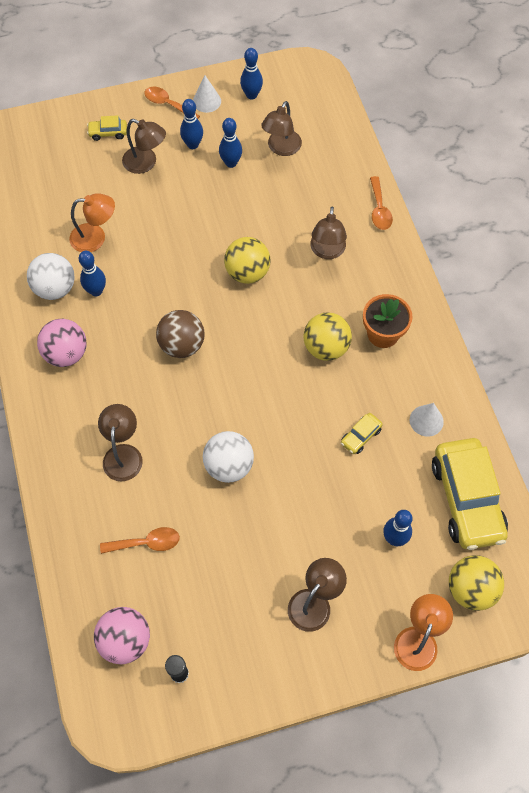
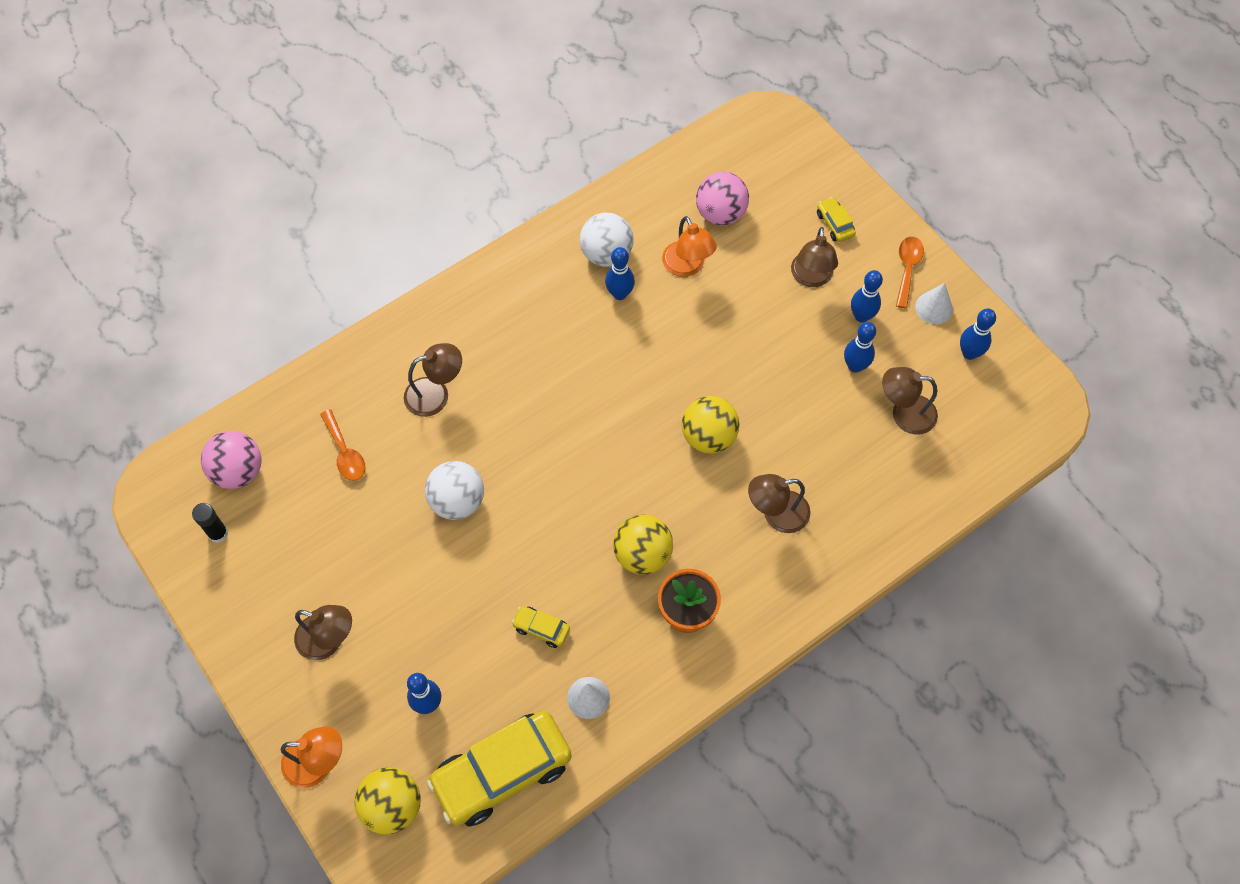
camera: 70 degrees right, 0 degrees up
pink ball [37,319,87,367] -> pink ball moved to [696,172,749,225]
brown ball [156,310,205,358] -> none
orange spoon [370,176,393,230] -> none

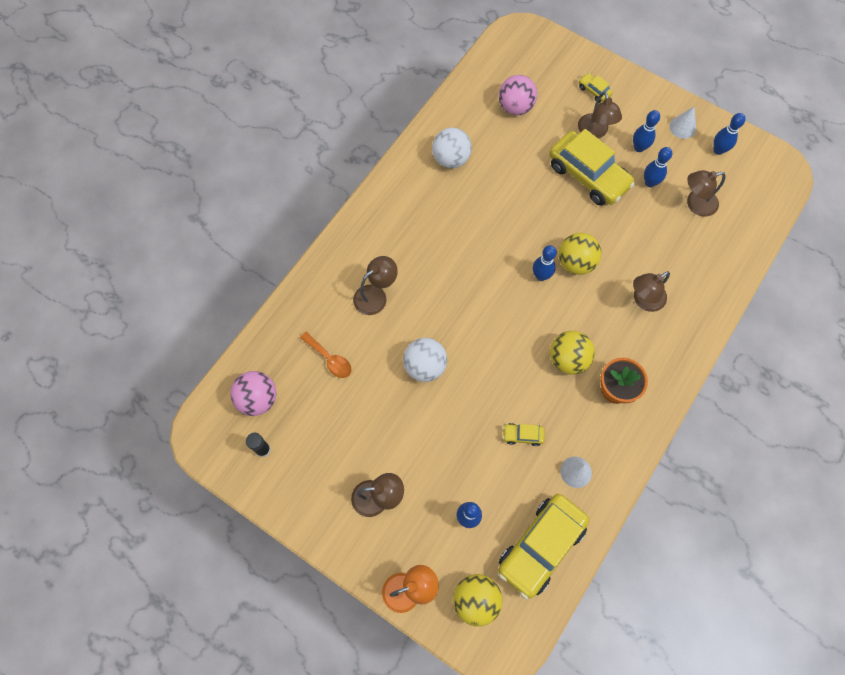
camera: 20 degrees left, 5 degrees up
blue bowling pin [605,247,635,300] -> blue bowling pin moved to [533,245,557,281]
orange lamp [662,216,717,277] -> none
orange spoon [896,237,924,308] -> none
none -> yellow car [549,129,635,206]

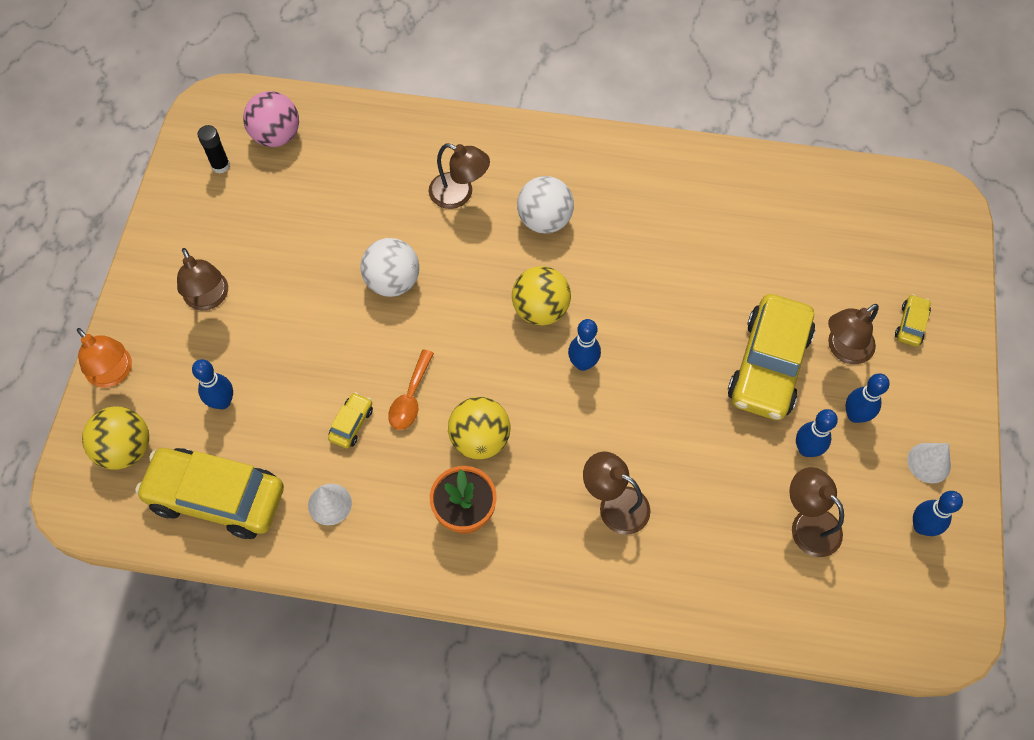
camera: 65 degrees right, 5 degrees down
orange spoon [300,332,352,378] -> orange spoon moved to [388,350,434,430]
white ball [432,128,472,168] -> white ball moved to [517,176,574,234]
pink ball [499,75,537,115] -> none
yellow car [503,423,545,446] -> yellow car turned 45 degrees clockwise [328,392,373,448]
yellow ball [559,233,601,275] -> yellow ball moved to [512,266,571,326]

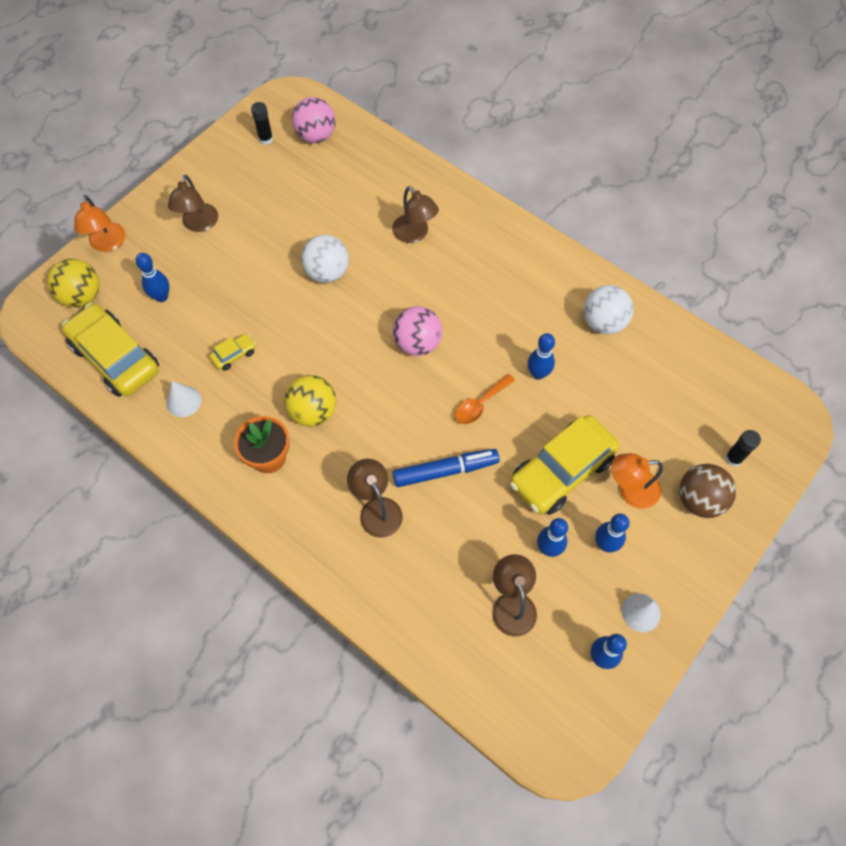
camera: 30 degrees right, 0 degrees up
orange spoon [388,350,434,430] -> orange spoon moved to [455,374,515,424]
yellow ball [512,266,571,326] -> pink ball [393,306,442,356]
white ball [517,176,574,234] -> white ball moved to [584,285,634,334]
blue bowling pin [568,319,601,371] -> blue bowling pin moved to [527,333,555,380]
brown lamp [828,304,879,364] -> orange lamp [611,453,663,509]
yellow car [895,294,931,347] -> brown ball [679,464,736,518]
none -> blue marker [393,449,500,487]
none -> black glue stick [725,430,761,467]

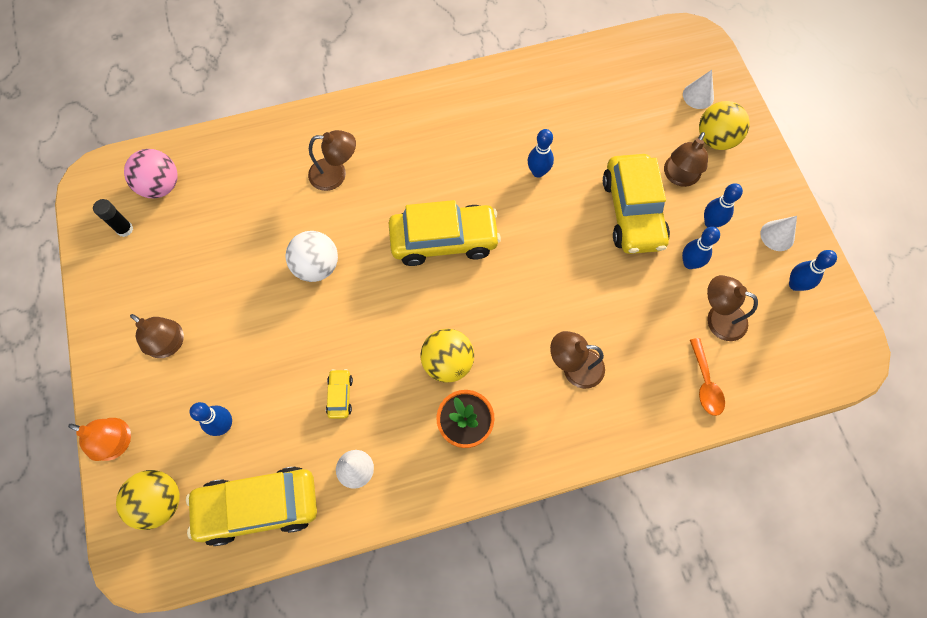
camera: 55 degrees left, 5 degrees up
pink ball [393,306,442,356] -> yellow car [389,200,501,266]
blue marker [393,449,500,487] -> none
orange spoon [455,374,515,424] -> orange spoon moved to [690,338,725,416]
white ball [584,285,634,334] -> none
orange lamp [611,453,663,509] -> brown lamp [664,132,708,187]
brown ball [679,464,736,518] -> yellow ball [699,101,750,150]
black glue stick [725,430,761,467] -> white cone [683,70,714,109]

